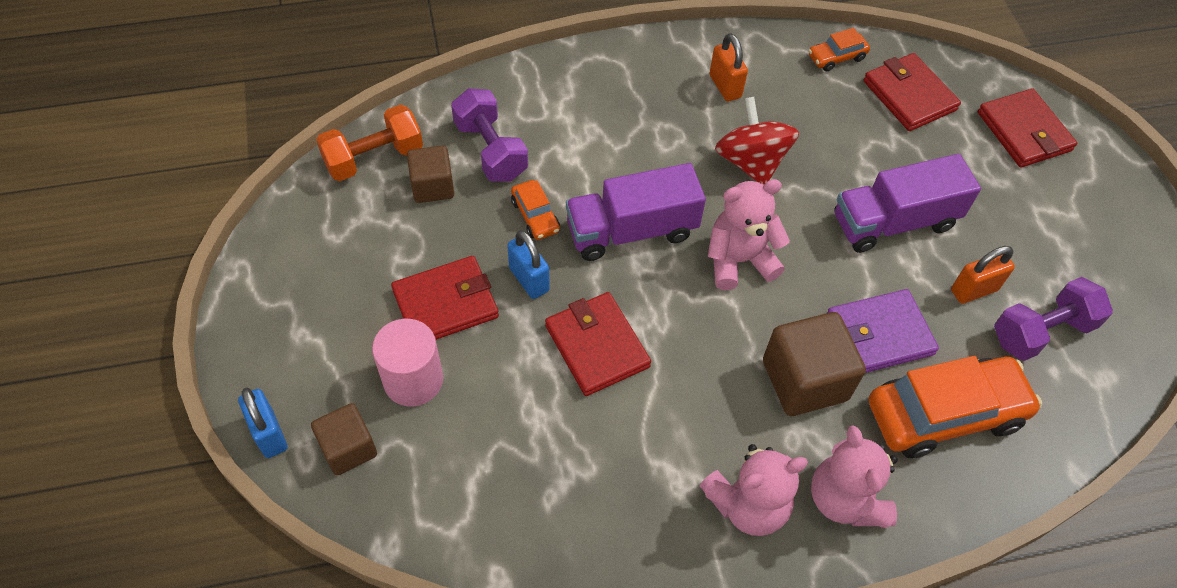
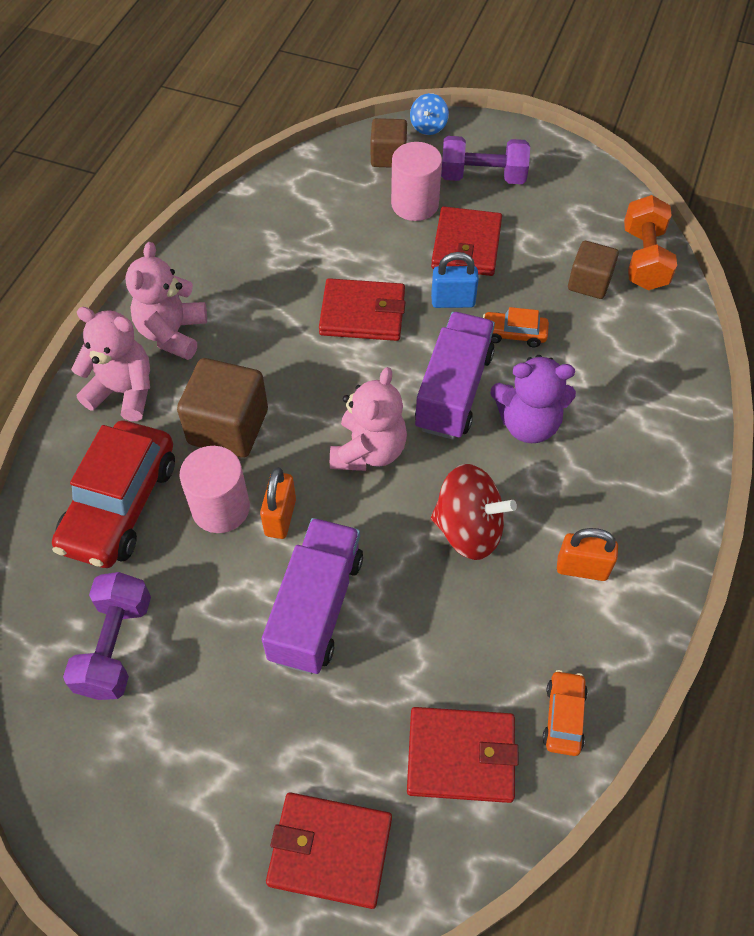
camera: 125 degrees right, 0 degrees up
blue padlock [238,388,287,458] -> blue spinning top [410,93,449,135]
purple dumbbell [451,88,528,182] -> purple dumbbell moved to [441,136,530,184]
purple wallet [827,289,939,373] -> pink cylinder [180,446,250,533]
orange car [869,356,1042,458] -> red car [52,421,175,568]
orange padlock [951,246,1015,304] -> orange padlock moved to [260,468,296,539]
none -> purple teddy bear [491,355,576,443]

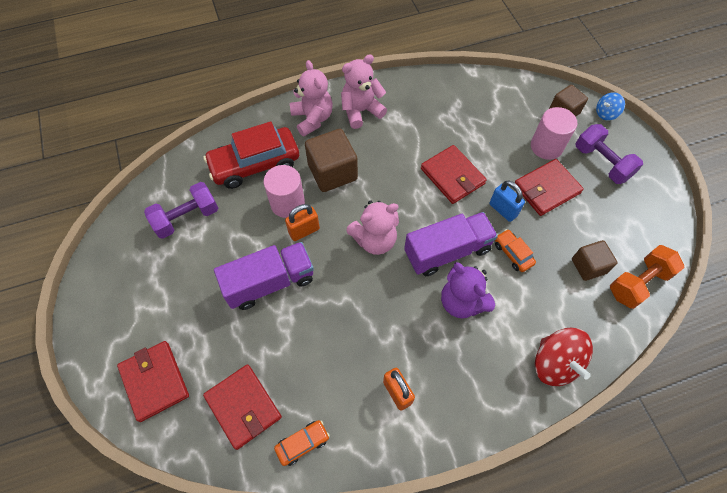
camera: 50 degrees right, 5 degrees up
red spinning top [431,464,517,560] -> red spinning top moved to [535,327,593,386]

